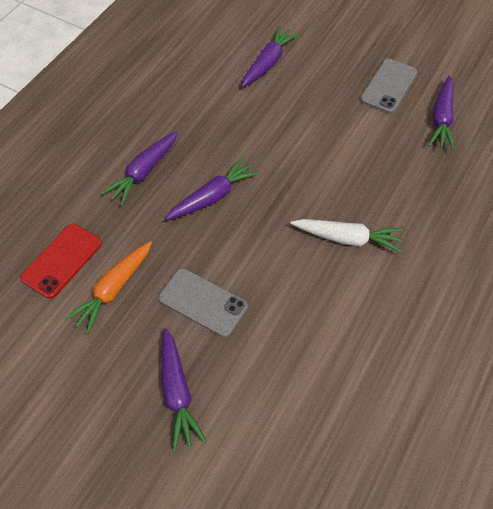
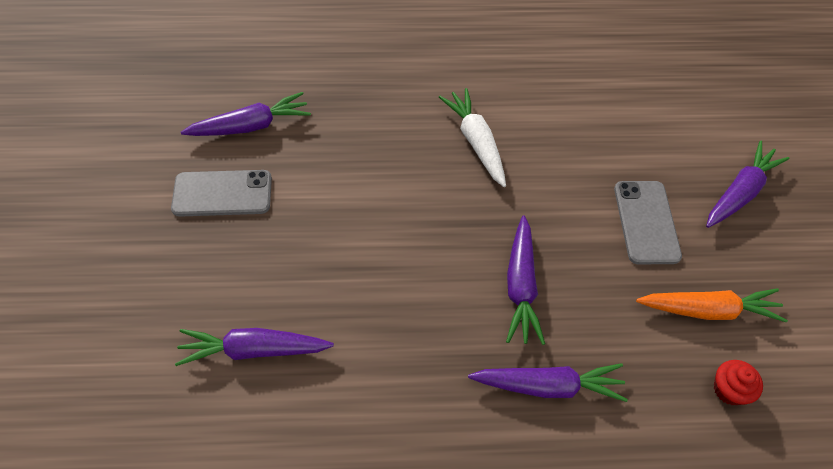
camera: 125 degrees left, 0 degrees up
red phone [20,224,102,299] -> red cupcake [714,360,763,405]
purple carrot [165,157,260,220] -> purple carrot turned 105 degrees counterclockwise [506,216,545,345]

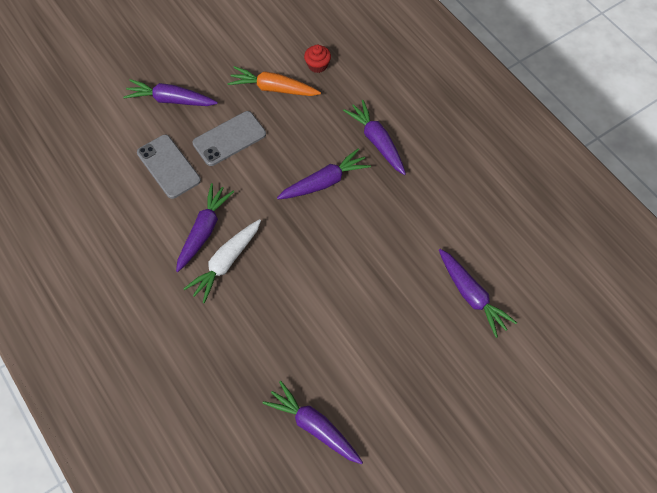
camera: 120 degrees left, 5 degrees up
grey phone [171,170,272,217] -> grey phone moved to [137,135,201,199]
orange carrot [636,288,788,322] -> orange carrot turned 45 degrees counterclockwise [228,66,321,96]
none -> purple carrot [176,183,234,272]

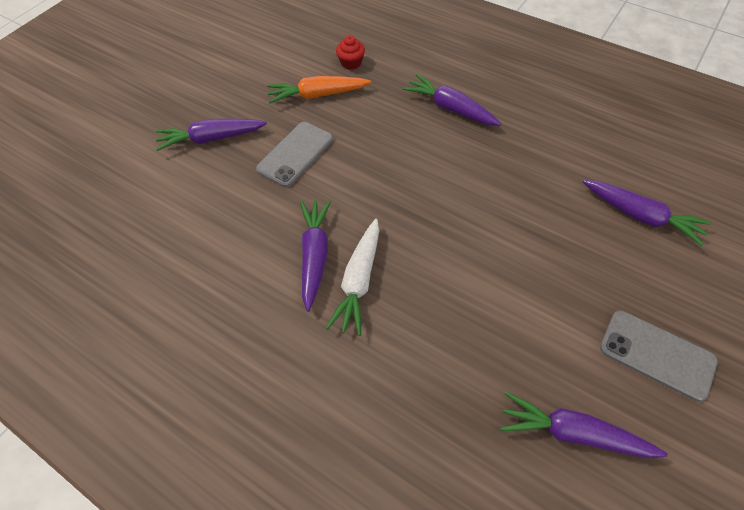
camera: 20 degrees left, 5 degrees down
grey phone [137,135,201,199] -> grey phone moved to [600,310,718,402]
purple carrot [277,148,371,199] -> none

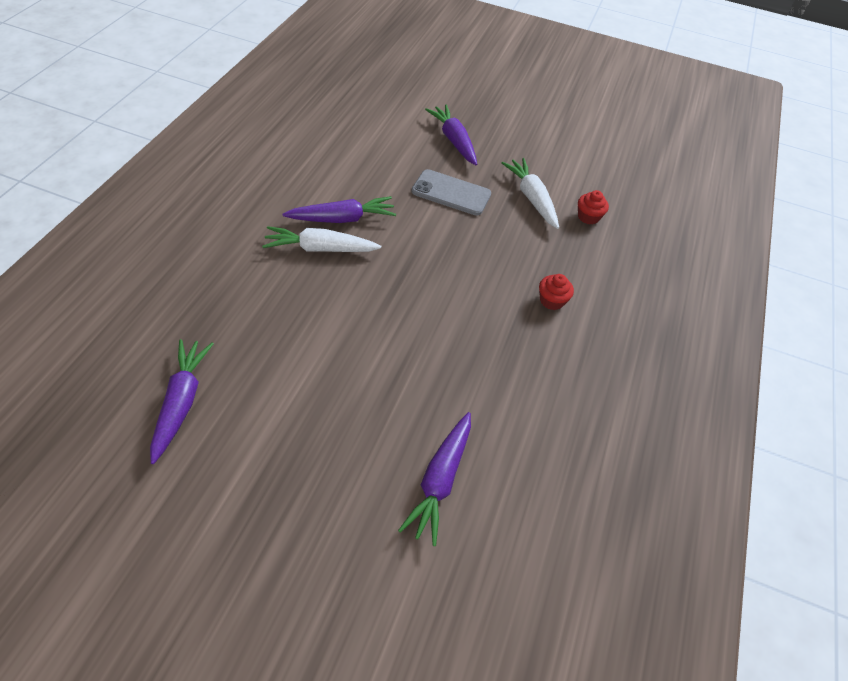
camera: 70 degrees right, 5 degrees down
orange carrot [267,76,371,104] -> white carrot [501,158,559,229]
purple carrot [403,74,501,126] -> red cupcake [539,274,574,310]
grey phone [600,310,718,402] -> none

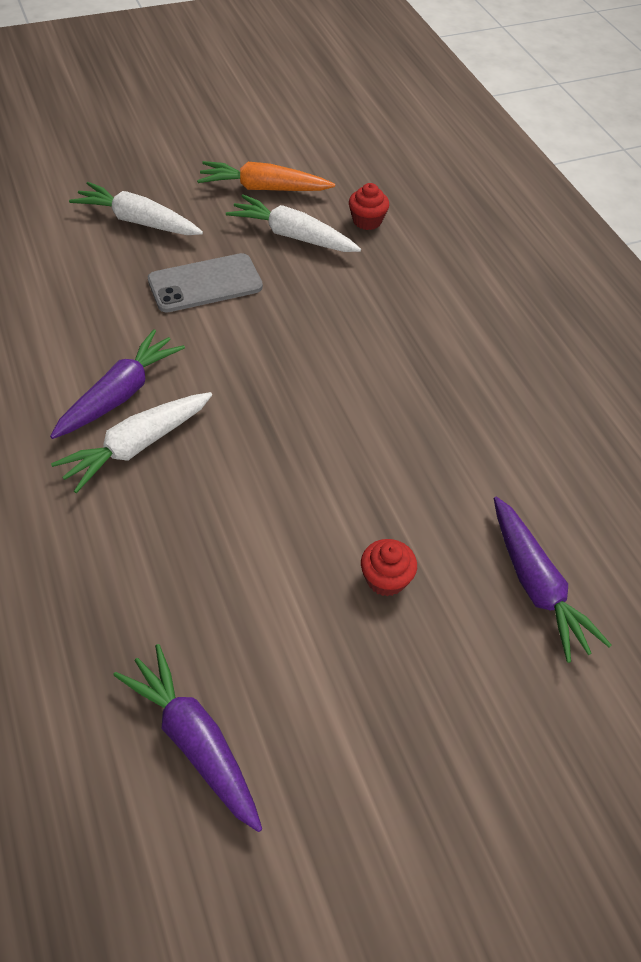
camera: 40 degrees left, 0 degrees up
purple carrot [425,105,477,165] -> white carrot [69,182,203,235]
red cupcake [539,274,574,310] -> red cupcake moved to [361,539,417,597]
none -> orange carrot [197,161,335,191]

